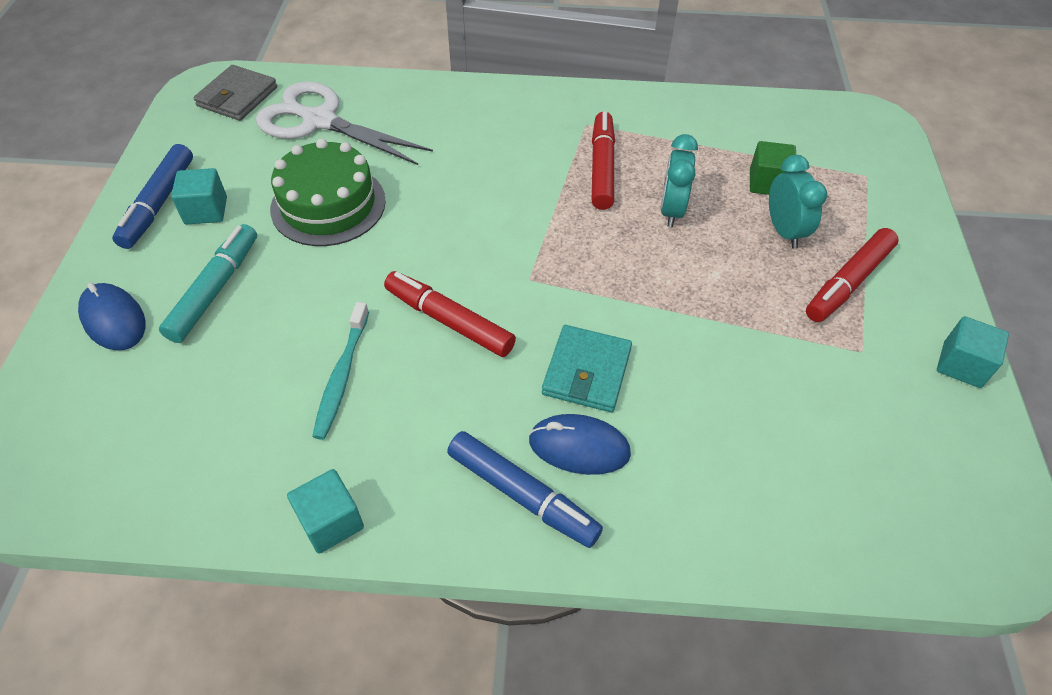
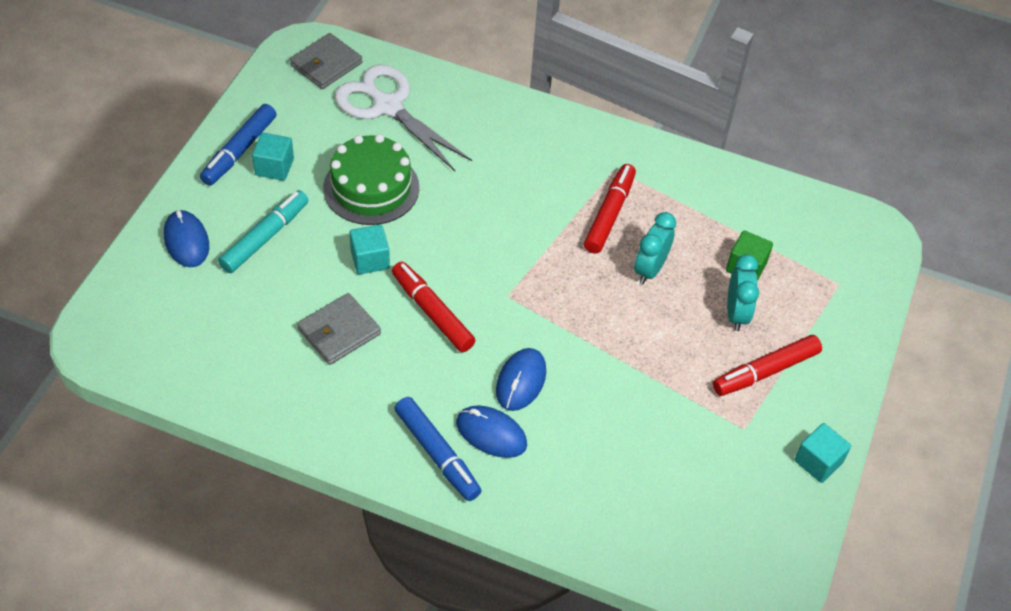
camera: 15 degrees right, 0 degrees up
turquoise cube [287,469,364,554] -> turquoise cube moved to [350,224,390,274]
turquoise toothbrush [312,302,369,440] -> grey wallet [297,293,381,365]
turquoise wallet [542,325,632,412] -> blue mouse [496,348,546,411]

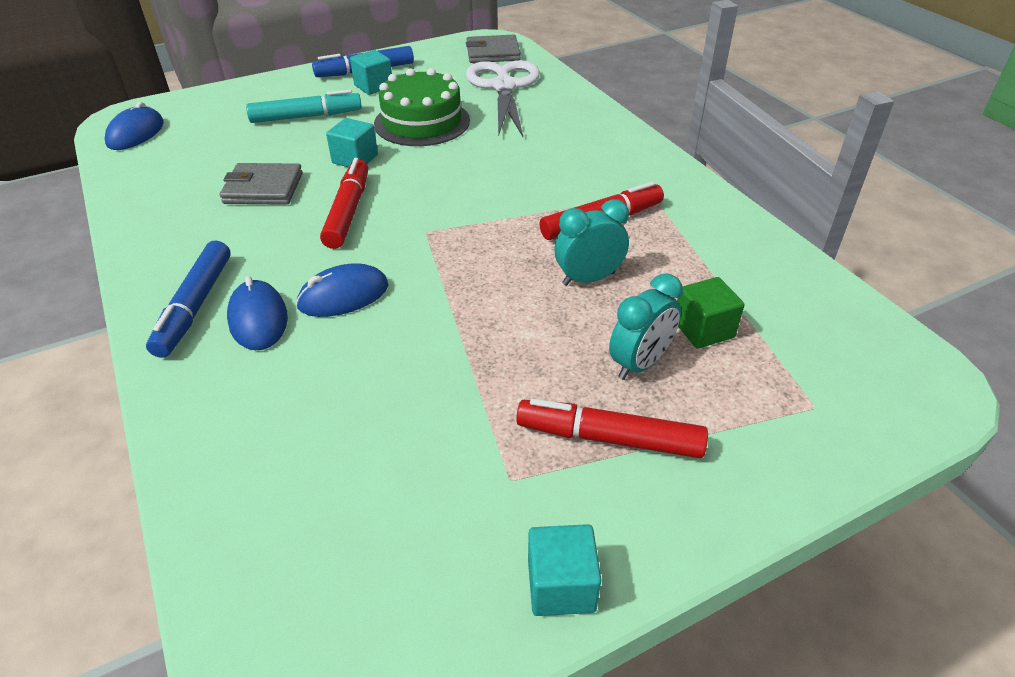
camera: 45 degrees right, 10 degrees down
blue mouse [164,210,209,267] -> blue mouse moved to [105,102,164,150]

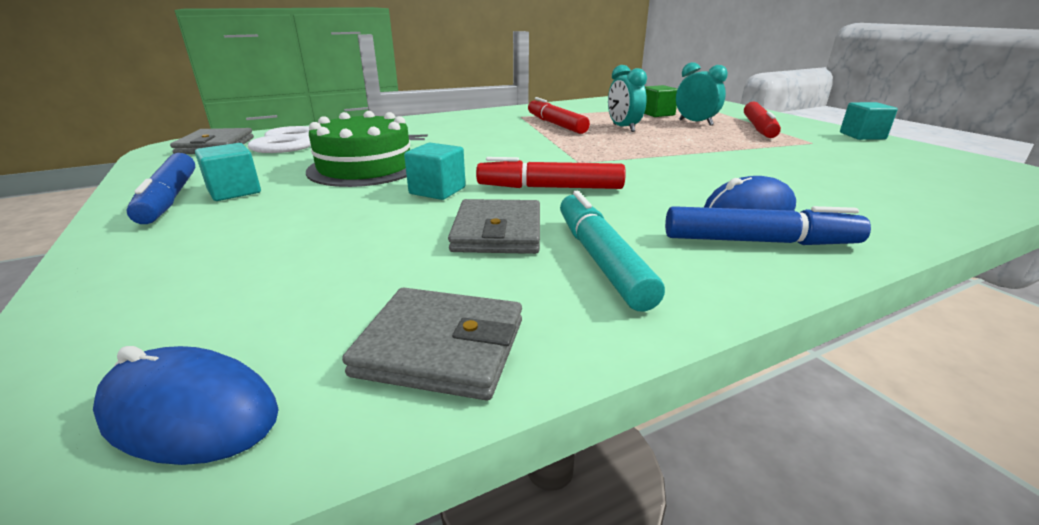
camera: 90 degrees left, 15 degrees down
turquoise marker [246,89,362,123] -> turquoise marker moved to [560,191,665,312]
blue mouse [296,263,389,317] -> none
none -> grey wallet [342,287,522,400]

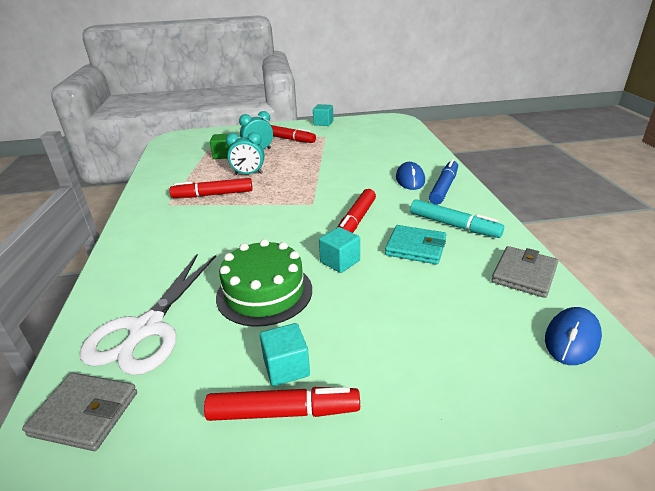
camera: 70 degrees left, 5 degrees up
blue marker [126,153,195,224] -> red marker [204,387,360,421]
grey wallet [448,199,540,254] -> turquoise wallet [385,225,447,265]
turquoise marker [560,191,665,312] -> turquoise marker turned 150 degrees counterclockwise [410,199,504,238]

